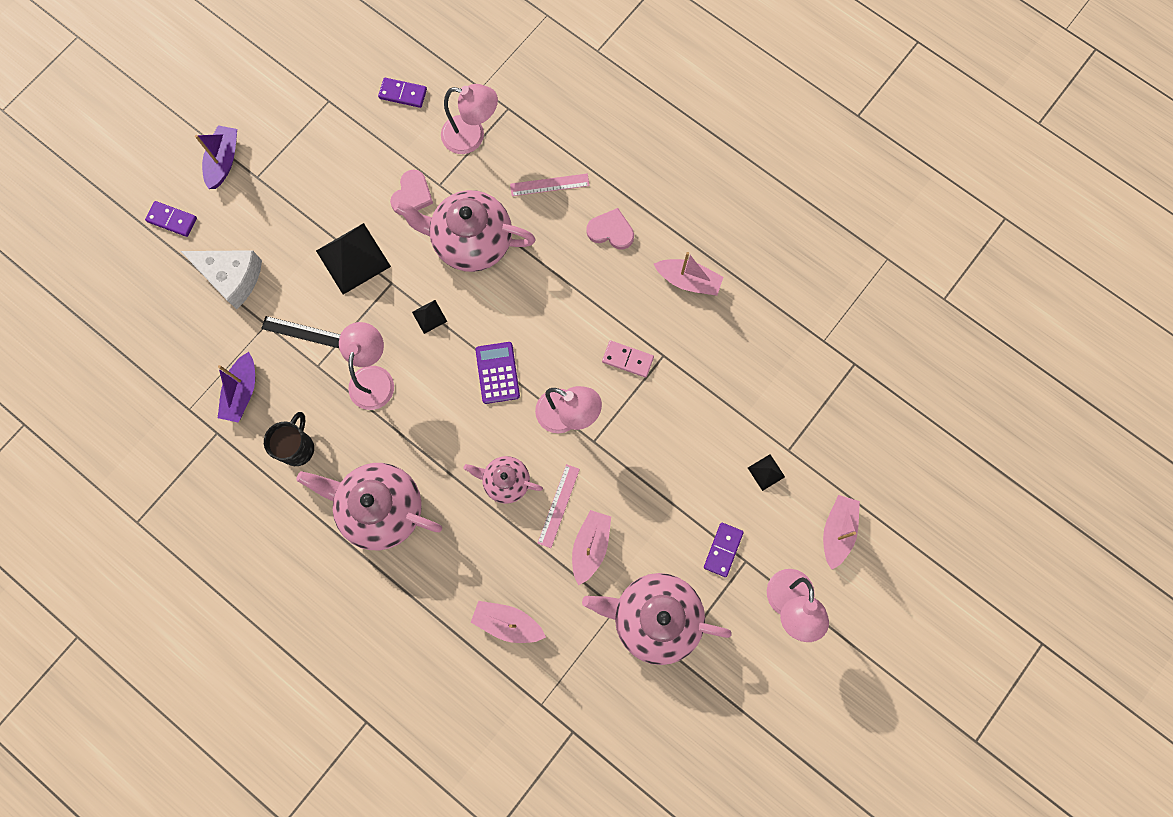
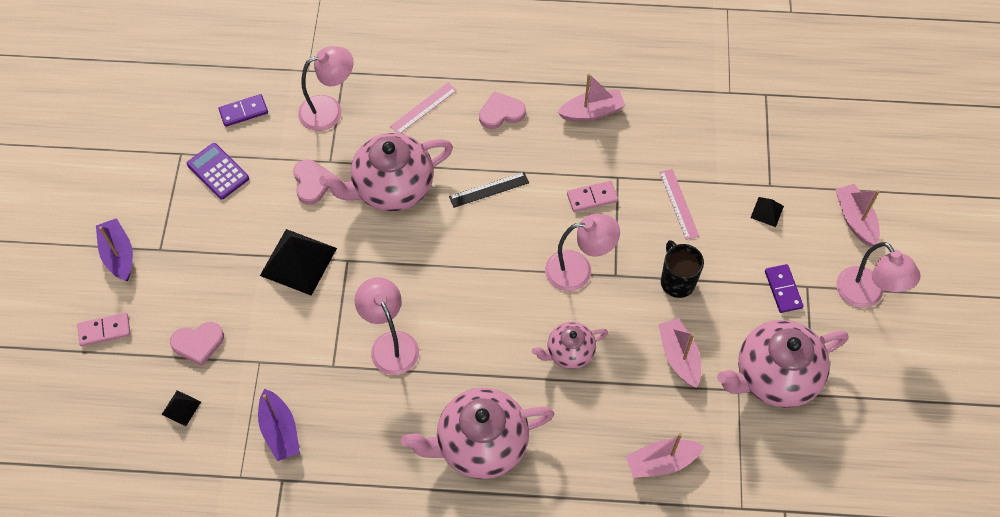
camera: 35 degrees left, 15 degrees down
purple domino [145,201,197,237] -> pink domino [77,313,130,346]
white cheese [181,250,262,309] -> pink heart [170,322,224,366]
black ruler [261,316,340,348] -> black ruler moved to [449,172,529,208]
black mug [264,412,314,466] -> black mug moved to [661,240,704,298]
black pyramid [412,300,447,334] -> black pyramid moved to [161,390,201,426]
purple calculator [475,342,520,404] -> purple calculator moved to [187,143,249,199]
pink ruler [538,464,580,548] -> pink ruler moved to [659,169,699,240]

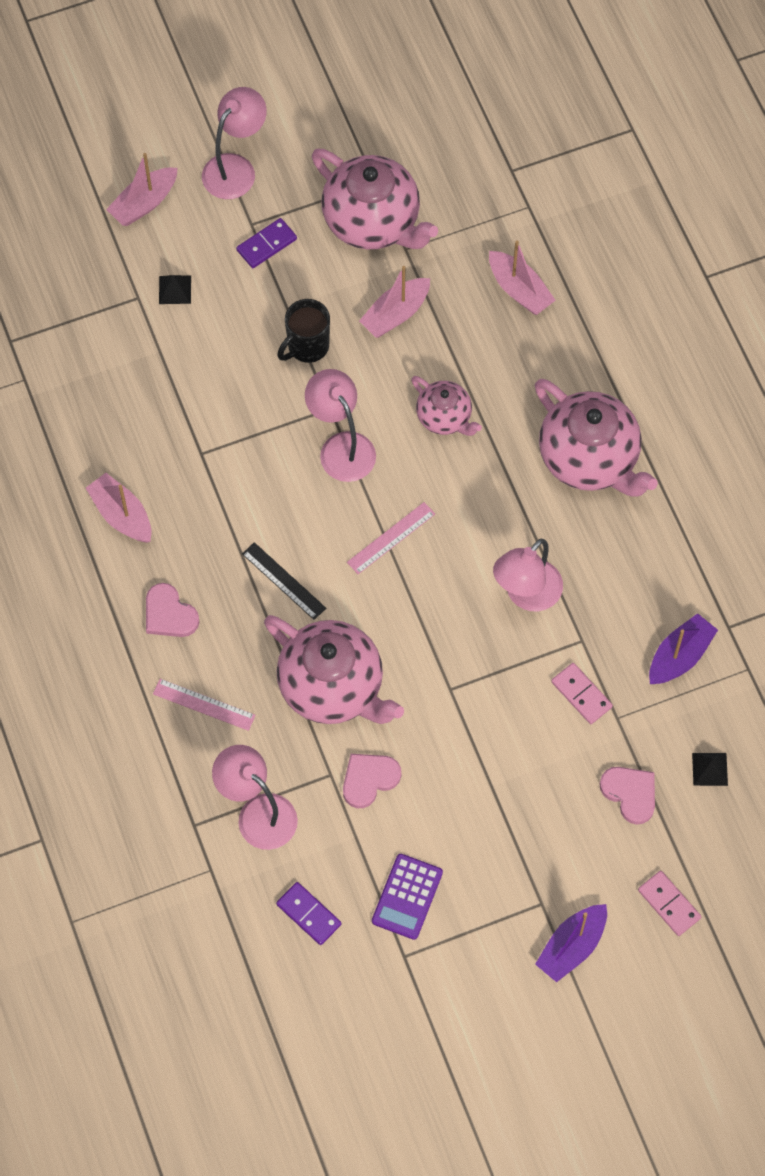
camera: 115 degrees left, 5 degrees up
black pyramid [260,229,337,296] -> none
pink domino [567,181,618,212] -> pink domino moved to [551,663,613,724]
pink ruler [659,169,699,240] -> pink ruler moved to [347,502,435,574]

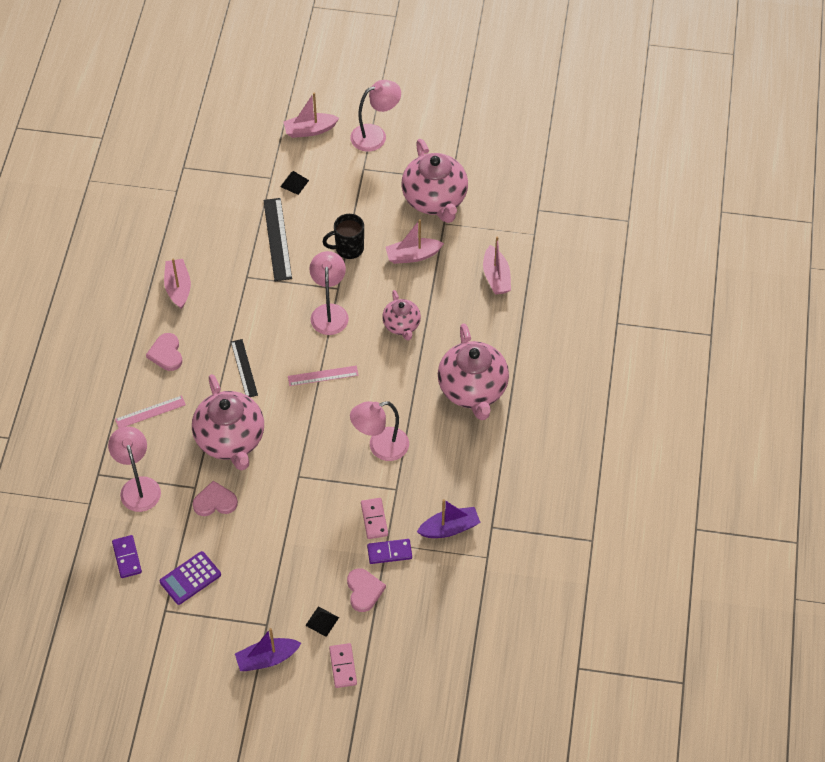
camera: 30 degrees right, 10 degrees down
pink ruler [153,679,256,731] -> pink ruler turned 75 degrees counterclockwise [115,395,186,428]
purple domino [236,218,297,268] -> purple domino moved to [367,539,412,564]
black pyramid [692,753,728,786] -> black pyramid moved to [305,606,339,637]
none -> black ruler [263,198,292,281]

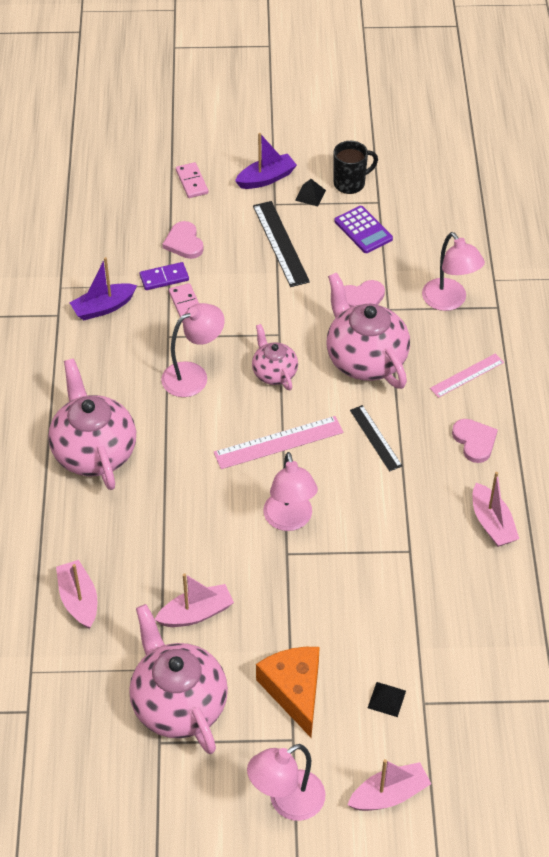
camera: 170 degrees right, 5 degrees down
purple domino [112,535,142,578] -> none
purple calculator [160,551,221,605] -> purple calculator turned 105 degrees clockwise [334,206,393,253]
black ruler [263,198,292,281] -> black ruler moved to [253,201,310,287]
pink ruler [288,366,358,386] -> pink ruler [214,416,343,469], size x1.53
black pyramid [305,606,339,637] -> black pyramid moved to [295,179,326,206]
black mug [322,214,364,259] -> black mug moved to [334,141,378,194]
pink teapot [382,290,421,340] -> pink teapot moved to [252,324,298,390]
none -> orange cheese [256,647,320,737]

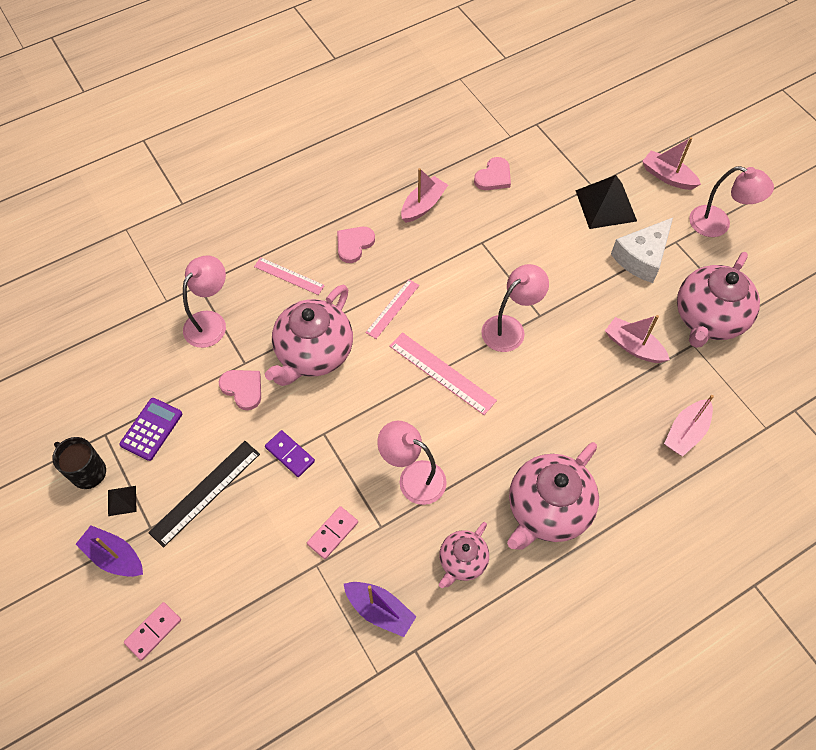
camera: 120 degrees left, 10 degrees up
purple domino [140,262,189,290] -> purple domino moved to [265,430,315,477]
pink heart [162,221,204,259] -> pink heart moved to [474,157,511,190]
pink teapot [252,324,298,390] -> pink teapot moved to [439,522,489,588]
orange cheese [256,647,320,737] -> white cheese [611,218,673,283]
black ruler [350,405,402,472] -> pink ruler [365,279,420,339]
black pyramid [368,682,406,717] -> black pyramid [575,175,637,229], size x2.12

